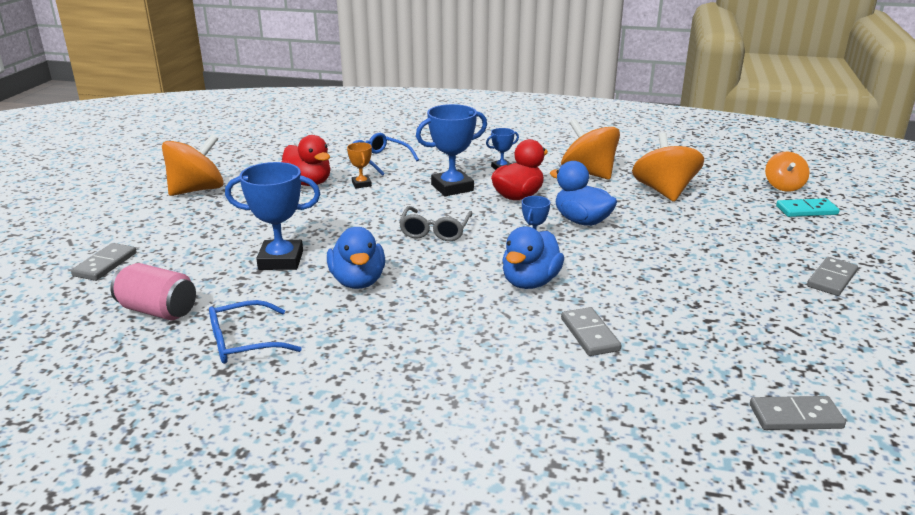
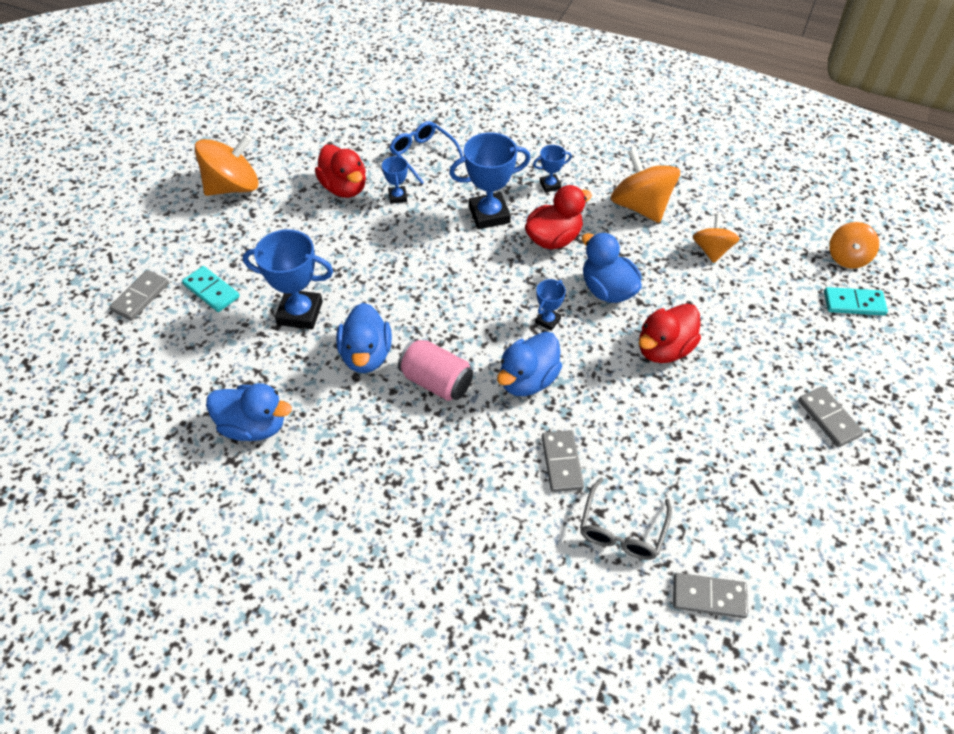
camera: 10 degrees right, 25 degrees up
pink can [110,263,196,320] -> pink can moved to [398,339,473,401]
blue glasses [209,300,302,364] -> blue duck [206,383,292,441]
orange trophy [347,142,372,188] -> blue trophy [382,156,408,204]
grey glasses [399,206,472,241] -> grey glasses moved to [580,478,672,560]
orange spinning top [632,133,704,202] -> orange spinning top [692,214,740,263], size x0.61
grey domino [807,257,858,296] -> grey domino turned 75 degrees counterclockwise [798,386,864,447]
none -> turquoise domino [182,266,240,312]
none -> red duck [639,304,701,363]

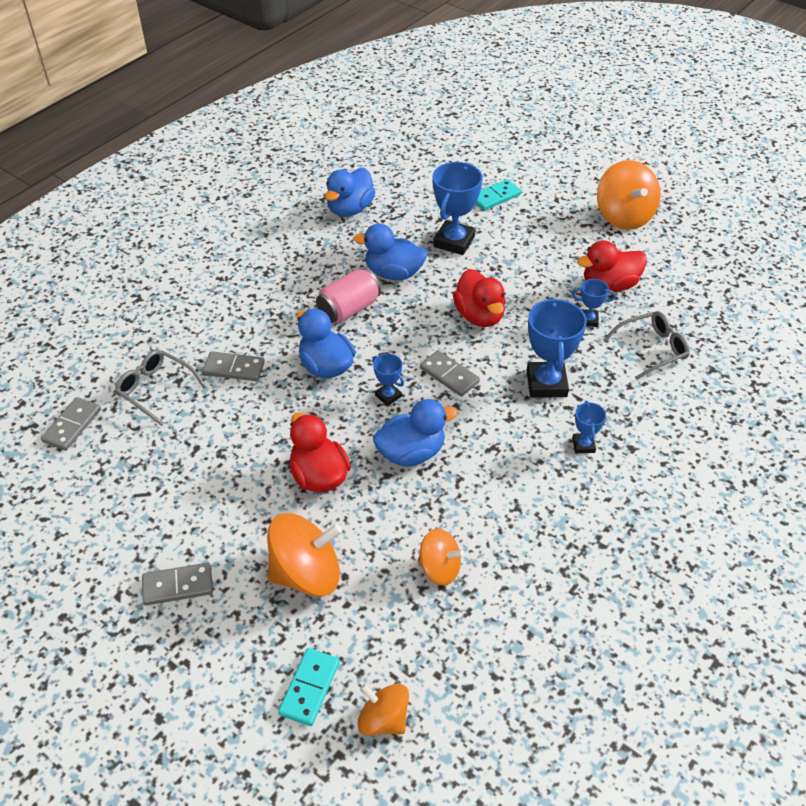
camera: 105 degrees right, 5 degrees down
grey domino [109,270,169,321] -> grey domino moved to [420,350,480,397]
blue glasses [389,121,463,184] -> grey glasses [604,311,690,380]
red duck [525,185,592,249] -> red duck moved to [453,269,506,327]
orange spinning top [610,148,680,223] -> orange spinning top moved to [267,513,342,597]

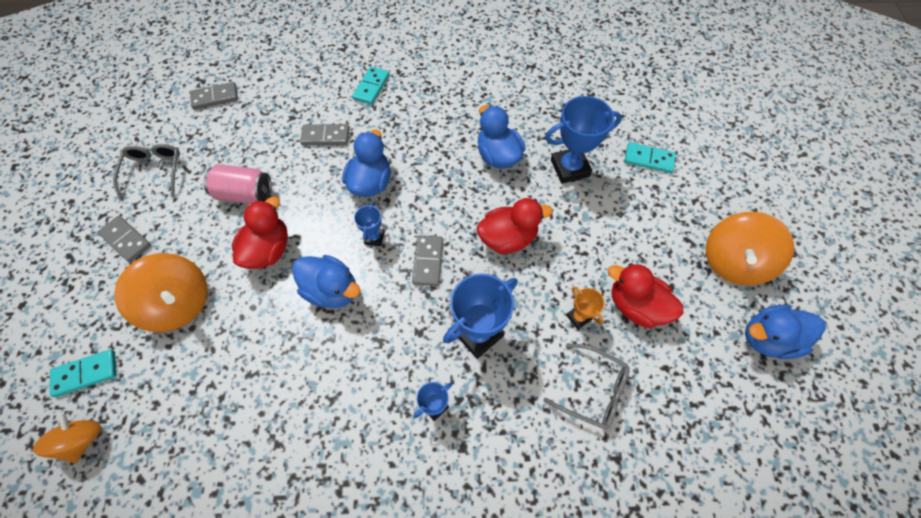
camera: 50 degrees right, 15 degrees up
grey glasses [115,350,207,426] -> grey glasses moved to [113,144,180,201]
grey domino [203,351,265,381] -> grey domino turned 60 degrees counterclockwise [300,124,349,146]
pink can [316,268,381,323] -> pink can moved to [204,164,272,204]
blue duck [325,168,375,217] -> blue duck moved to [745,305,826,359]
orange spinning top [418,528,465,585] -> none
red duck [453,269,506,327] -> red duck turned 135 degrees counterclockwise [477,198,553,254]
blue trophy [572,279,615,327] -> orange trophy [566,287,604,329]
none -> turquoise domino [352,67,390,105]

